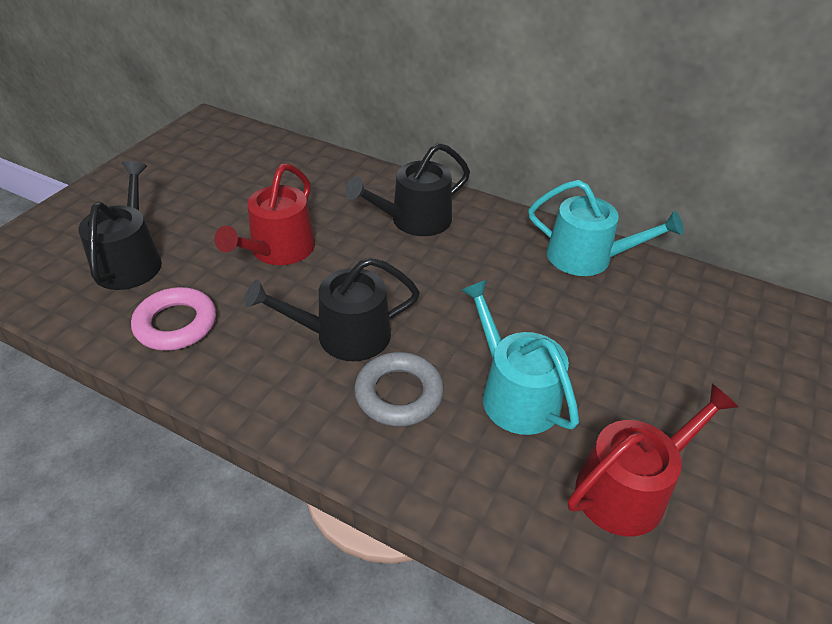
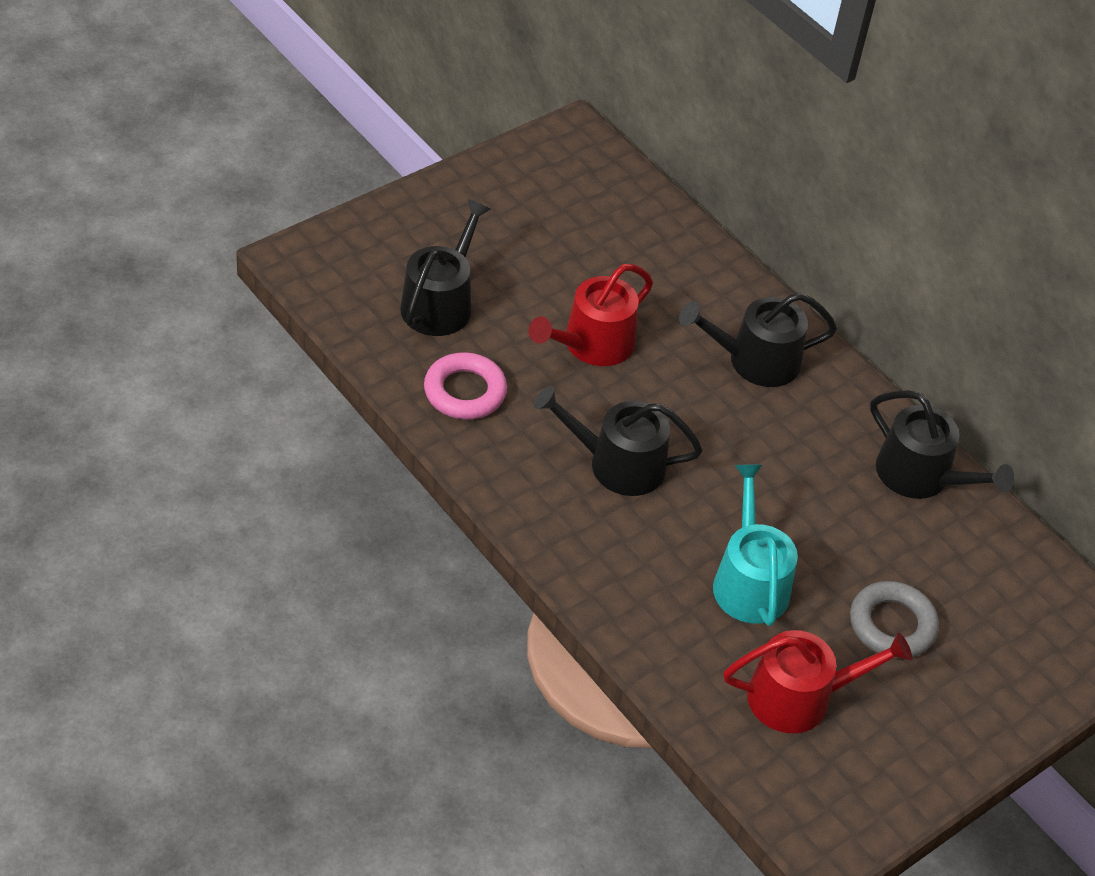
camera: 20 degrees right, 5 degrees up
grey ring [354,352,444,426] -> grey ring moved to [850,581,939,659]
turquoise watering can [528,180,684,276] -> black watering can [870,390,1014,499]

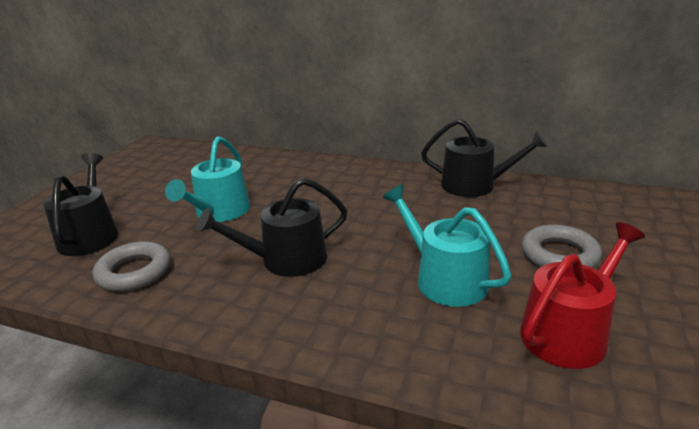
camera: 25 degrees left, 20 degrees down
pink ring [424,352,507,419] -> grey ring [93,241,170,292]
red watering can [529,264,653,366] -> turquoise watering can [165,136,250,222]
black watering can [679,293,837,387] -> none

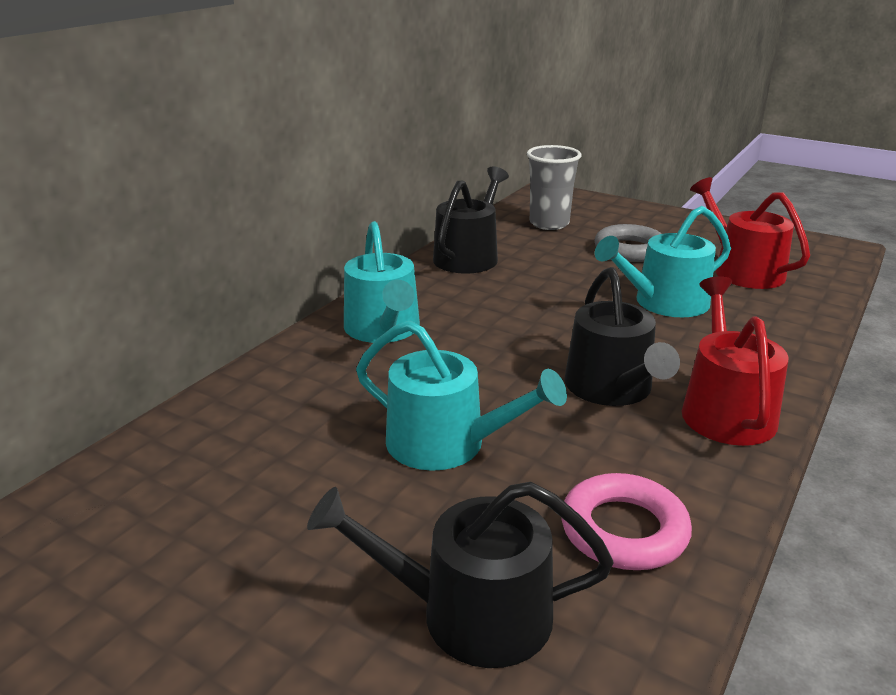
camera: 80 degrees left, 0 degrees up
grey ring [93,241,170,292] -> pink ring [561,473,692,570]
none -> turquoise watering can [344,221,420,343]
none -> grey cup [527,145,582,230]
none -> red watering can [682,276,789,446]

